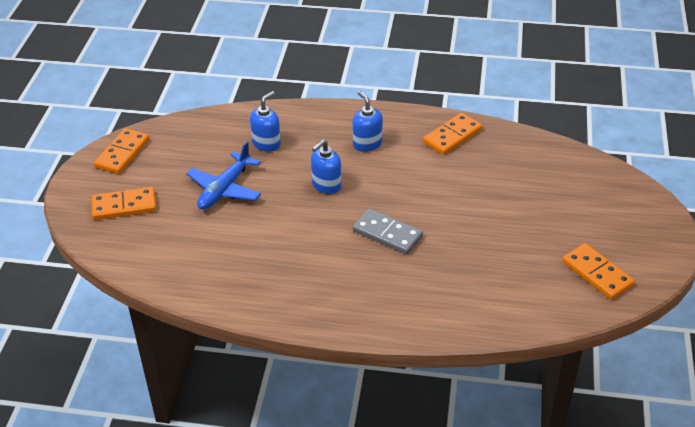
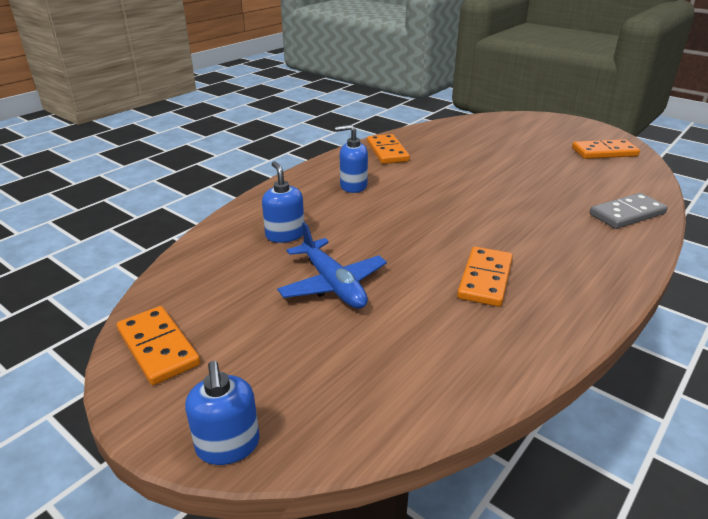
camera: 60 degrees left, 10 degrees down
orange domino [91,187,156,220] -> orange domino moved to [457,247,513,307]
blue soap dispenser [311,139,342,194] -> blue soap dispenser moved to [185,361,259,465]
grey domino [353,208,423,255] -> grey domino moved to [589,193,668,229]

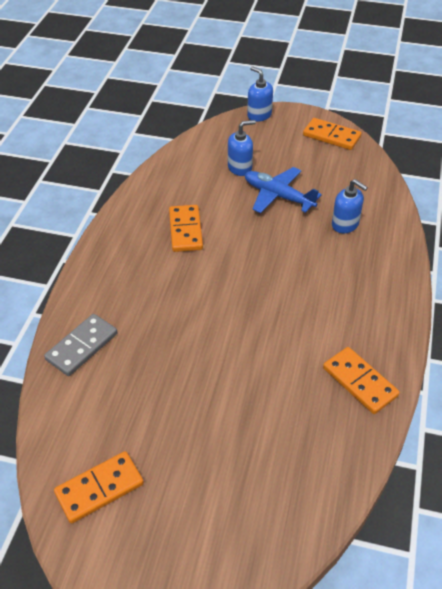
camera: 155 degrees right, 15 degrees up
blue soap dispenser [335,125,368,193] -> blue soap dispenser moved to [228,120,256,176]

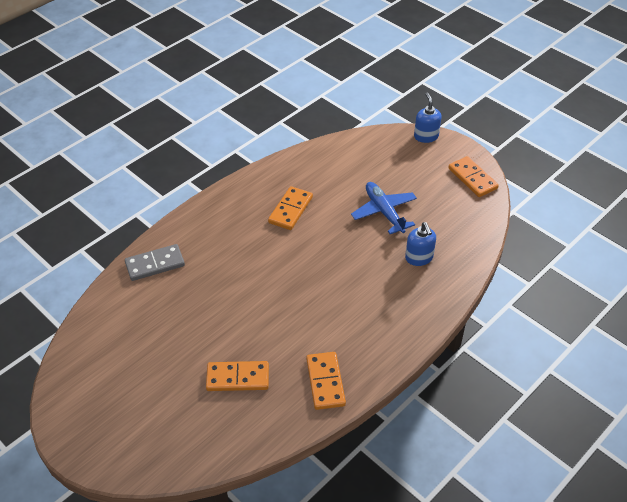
camera: 30 degrees right, 0 degrees up
orange domino [54,451,144,524] -> orange domino moved to [206,361,269,391]
blue soap dispenser [228,120,256,176] -> none

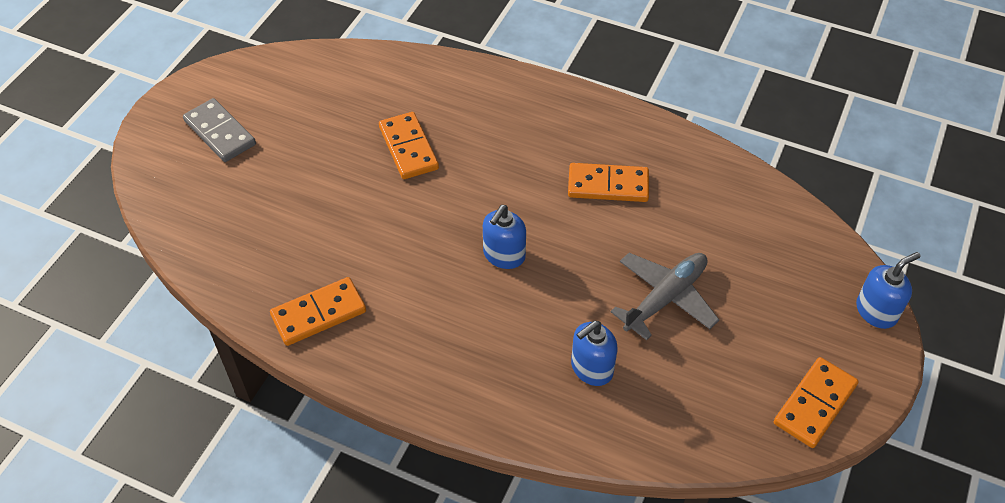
camera: 70 degrees right, 5 degrees up
grey domino [125,244,185,281] -> grey domino moved to [183,98,256,162]
orange domino [206,361,269,391] -> orange domino moved to [379,112,439,179]
blue plane [351,182,417,234] -> grey plane [610,253,719,340]
none -> blue soap dispenser [483,205,526,269]

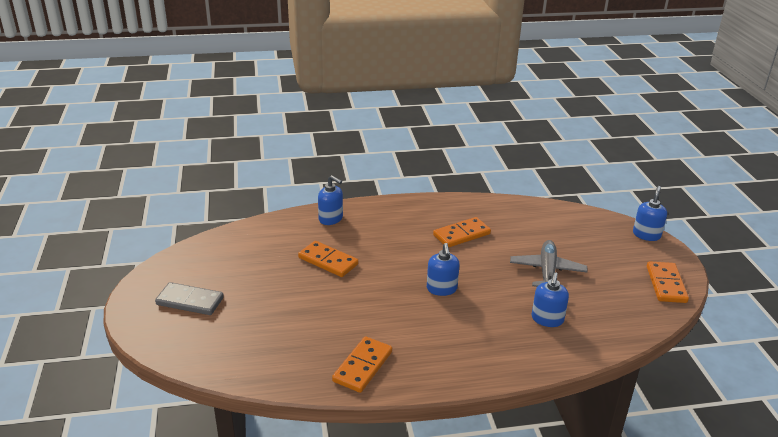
camera: 35 degrees left, 20 degrees down
none -> blue soap dispenser [318,175,343,225]

